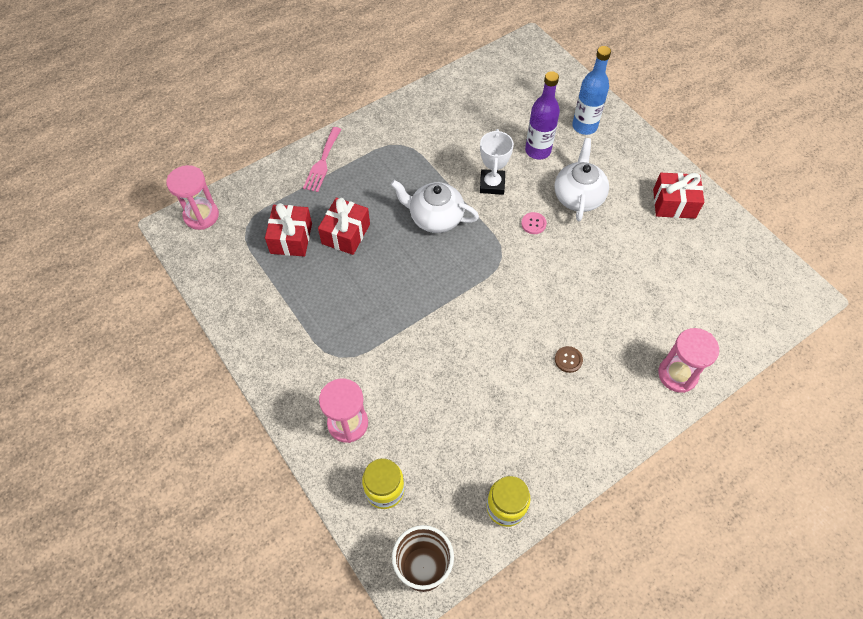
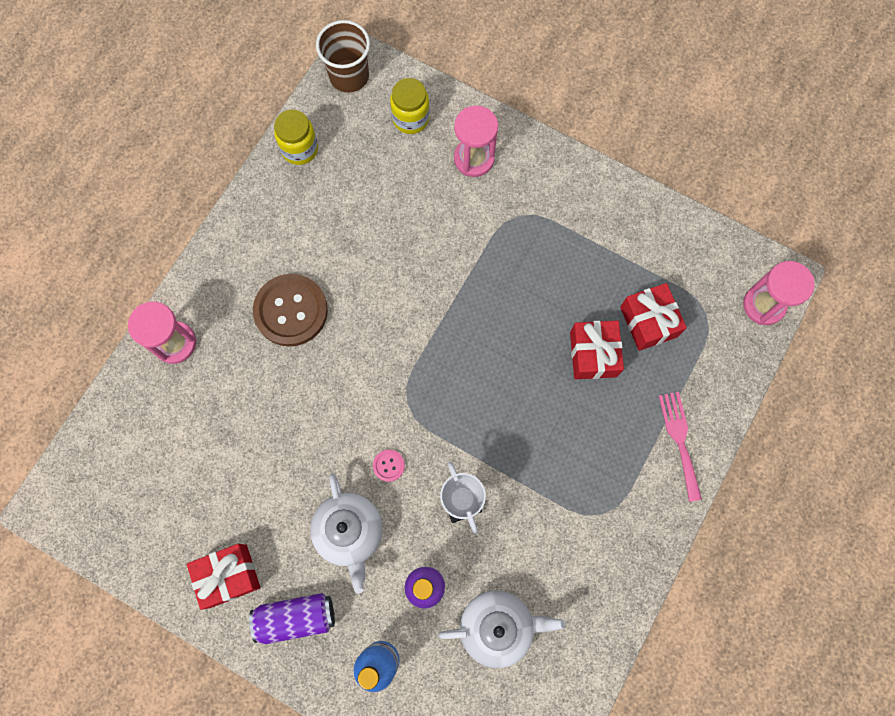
camera: 155 degrees right, 15 degrees up
white teapot [391,180,479,233] -> white teapot moved to [438,591,565,668]
brown button [555,346,583,373] -> brown button [253,274,328,347], size x2.41
none -> purple can [249,593,335,644]

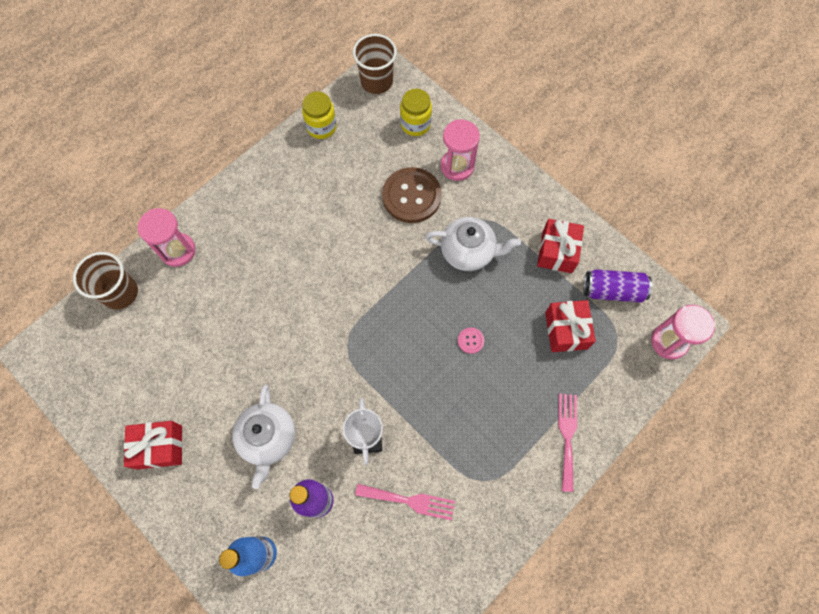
camera: 15 degrees right, 5 degrees down
purple can [249,593,335,644] -> purple can moved to [584,269,652,303]
brown button [253,274,328,347] -> brown button moved to [382,167,442,223]
pink button [373,450,405,482] -> pink button moved to [458,328,484,354]
white teapot [438,591,565,668] -> white teapot moved to [425,217,521,271]
red gift [570,320,624,379] -> red gift moved to [537,219,584,273]
none -> brown cup [73,252,138,310]
none -> pink fork [355,484,455,520]

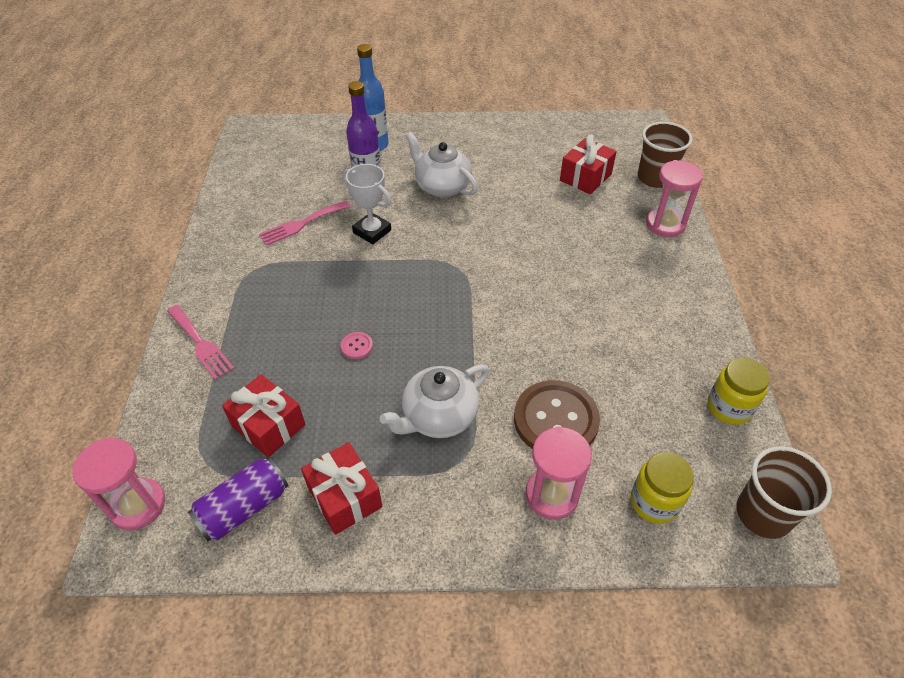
camera: 135 degrees right, 20 degrees down
red gift [124,421,183,470] -> red gift moved to [560,135,617,194]

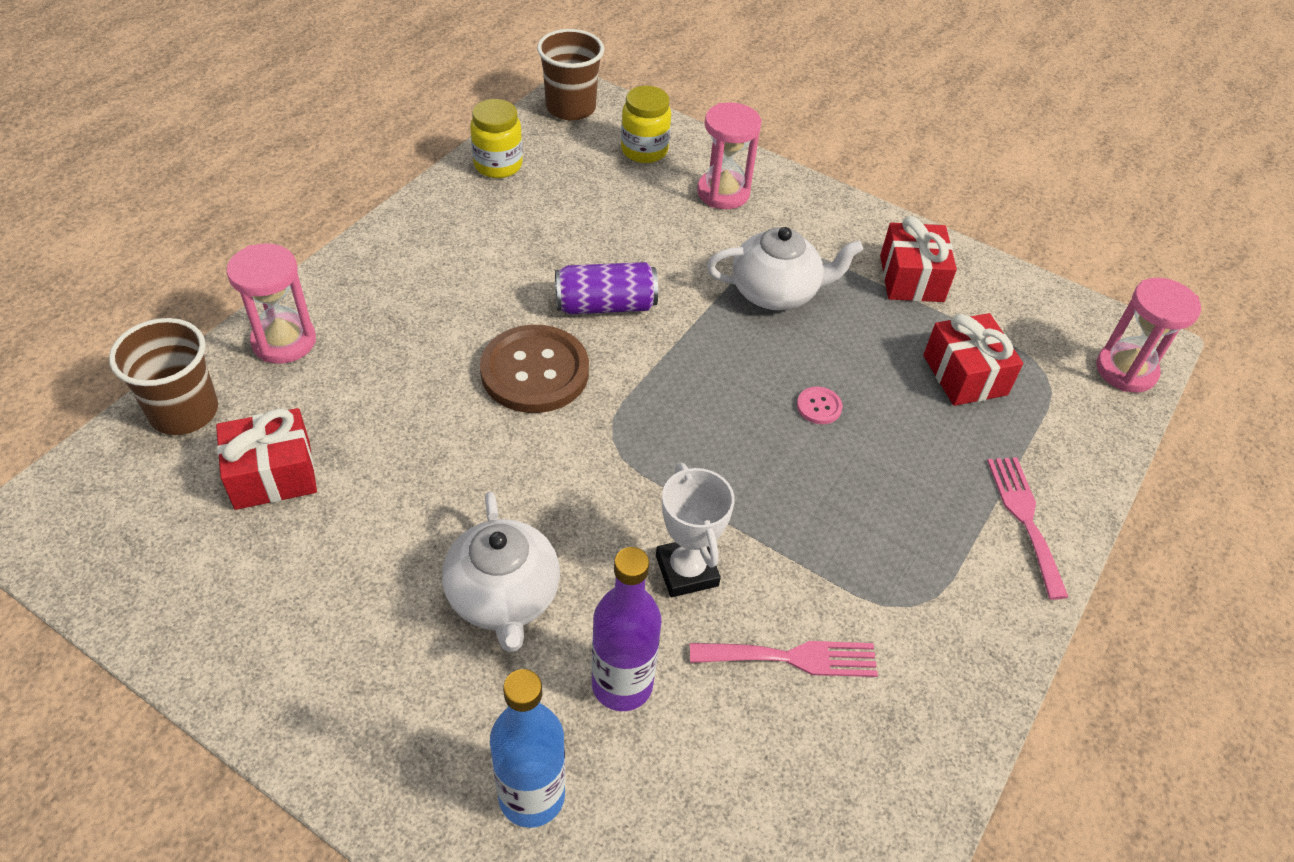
camera: 150 degrees left, 0 degrees up
purple can [188,457,288,541] -> purple can moved to [555,262,658,314]
brown button [514,380,600,449] -> brown button moved to [480,325,589,413]

